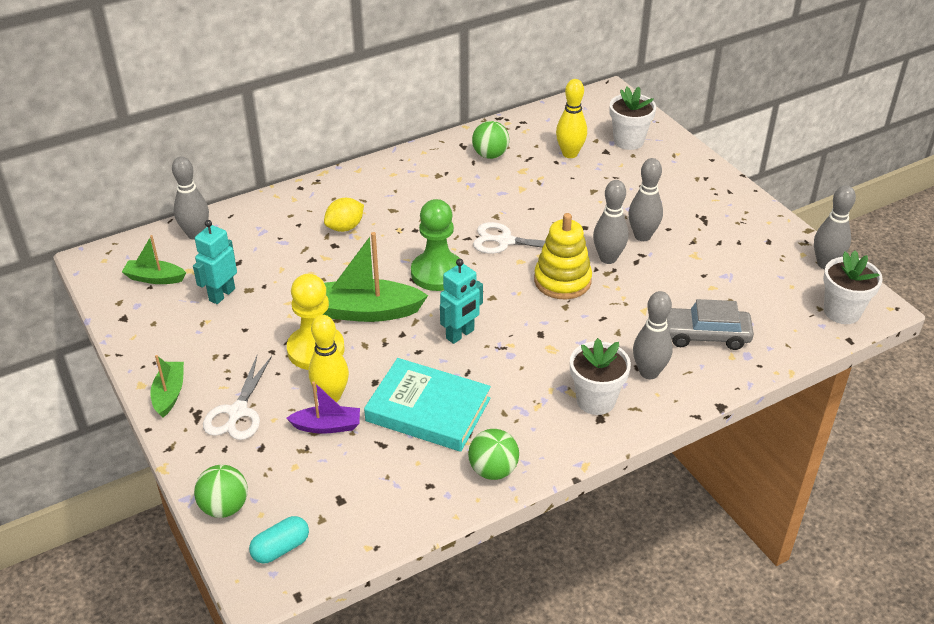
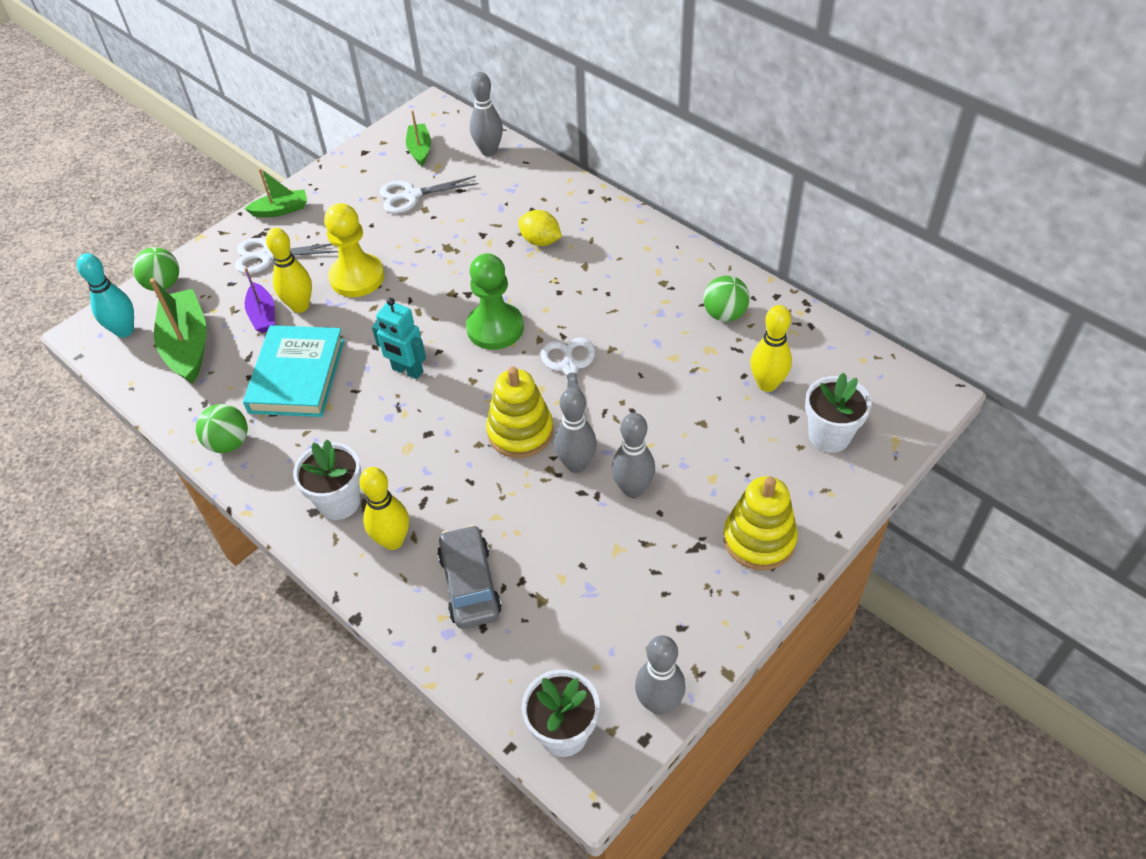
camera: 75 degrees right, 10 degrees up
turquoise robot [193,220,237,304] -> white scissors [380,176,479,213]
turquoise capsule [249,516,309,563] -> turquoise bowling pin [77,253,134,338]
green boat [323,232,428,322] -> green boat moved to [150,278,207,384]
grey bowling pin [633,291,673,379] -> yellow bowling pin [359,467,409,550]
none -> yellow stacking toy [723,476,798,570]

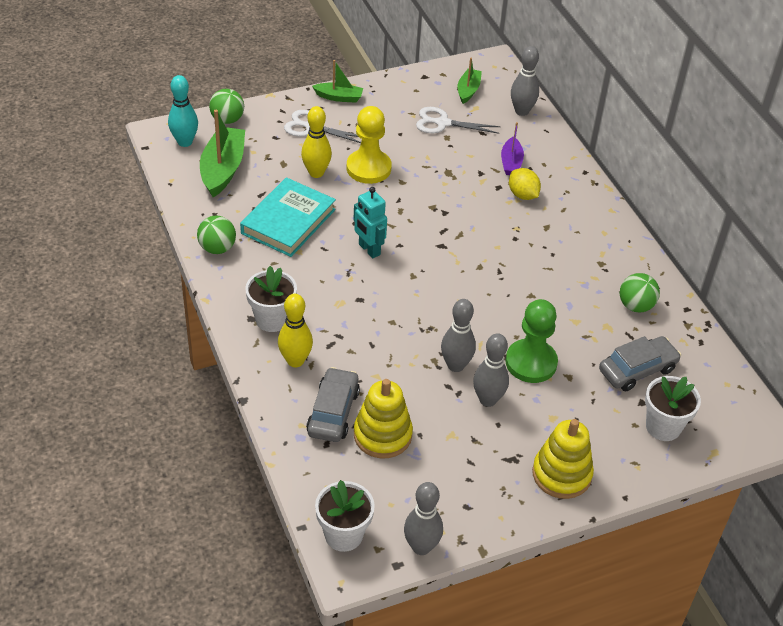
camera: 20 degrees right, 5 degrees down
purple boat [244,267,275,333] -> purple boat moved to [501,122,524,175]
green pawn [466,253,524,350] -> green pawn moved to [505,299,558,383]
yellow stacking toy [486,367,553,458] -> yellow stacking toy moved to [354,379,413,458]
white scissors [541,337,595,420] -> none
yellow bowling pin [751,305,792,392] -> grey car [599,336,681,391]

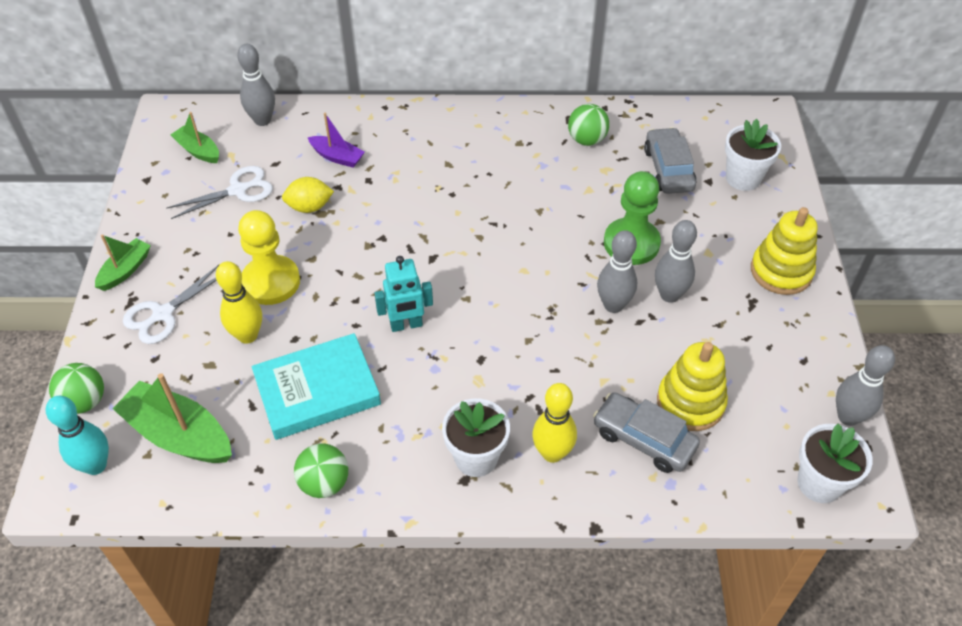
camera: 65 degrees left, 5 degrees up
turquoise book [240,177,336,257] -> turquoise book turned 75 degrees counterclockwise [252,333,381,440]
white scissors [416,107,501,134] -> white scissors turned 150 degrees counterclockwise [166,166,273,219]
yellow lemon [509,168,541,200] -> yellow lemon moved to [282,177,334,213]

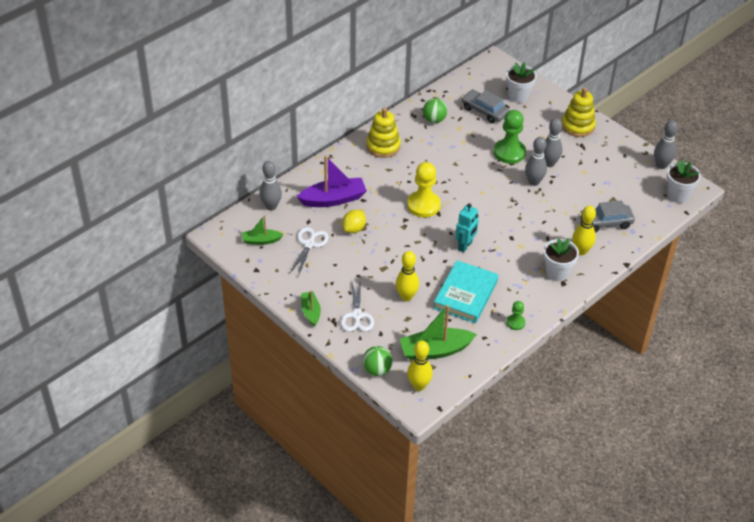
camera: 45 degrees left, 5 degrees down
turquoise bowling pin [46,396,109,475] -> yellow bowling pin [407,341,433,391]
yellow pawn [238,210,300,305] -> yellow pawn moved to [407,162,441,217]
green ball [294,443,348,498] -> green pawn [507,301,525,330]
purple boat [308,113,365,168] -> purple boat [297,156,367,207], size x1.75
yellow stacking toy [657,342,728,431] -> yellow stacking toy moved to [366,107,401,158]

